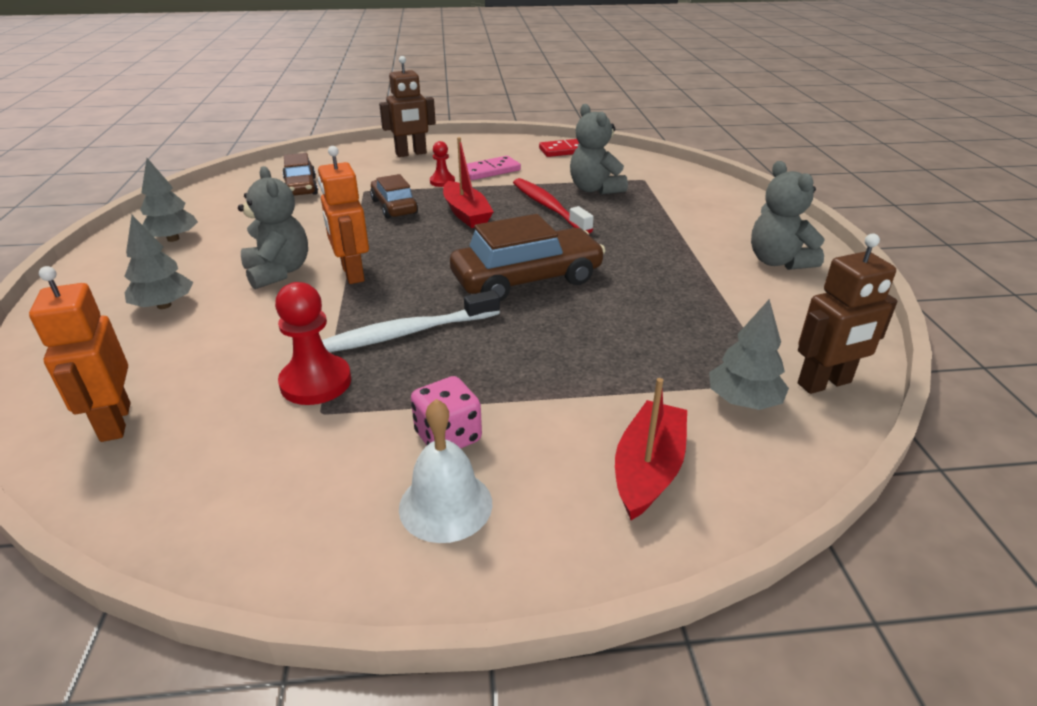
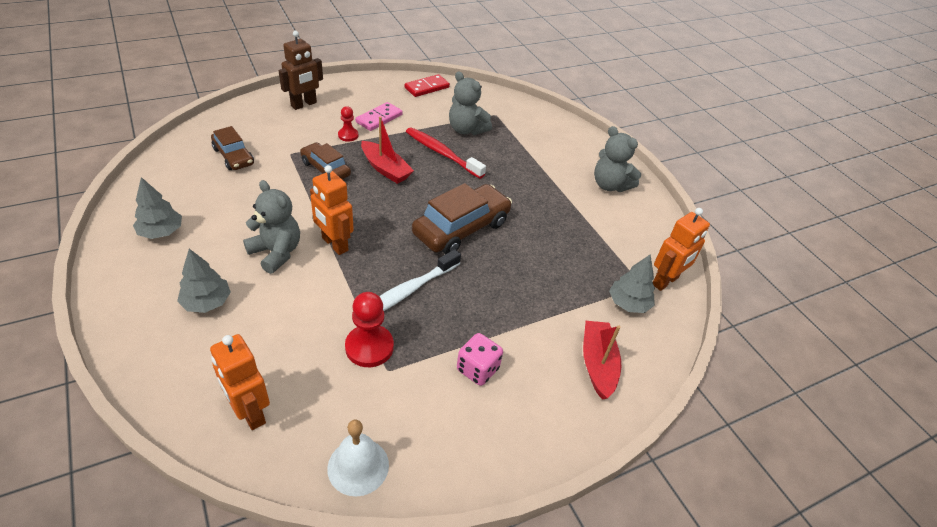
camera: 25 degrees left, 10 degrees up
white bell [399,399,492,543] -> white bell moved to [327,420,389,497]
brown robot [798,234,898,394] -> orange robot [653,208,710,291]

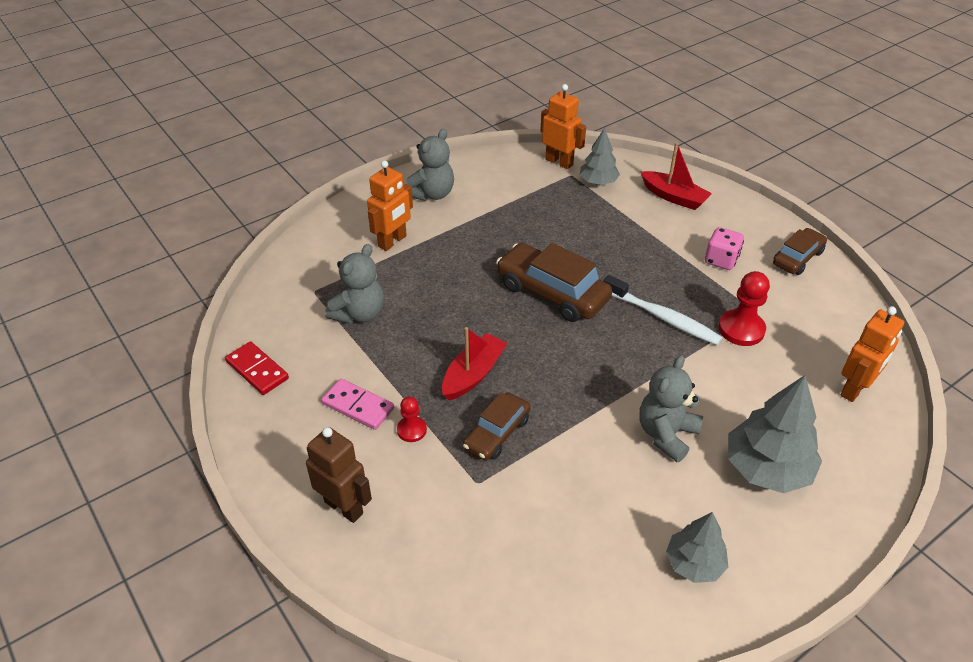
camera: 95 degrees left, 0 degrees up
grey tree [177,249,231,313] -> grey tree [728,375,822,493], size x1.63
brown car [211,126,254,170] -> brown car moved to [773,228,827,275]
orange robot [310,165,354,255] -> orange robot moved to [367,160,413,251]
white bell [327,420,389,497] -> none
red toothbrush [406,127,486,179] -> none
red boat [583,321,621,400] -> red boat turned 135 degrees counterclockwise [641,142,712,210]

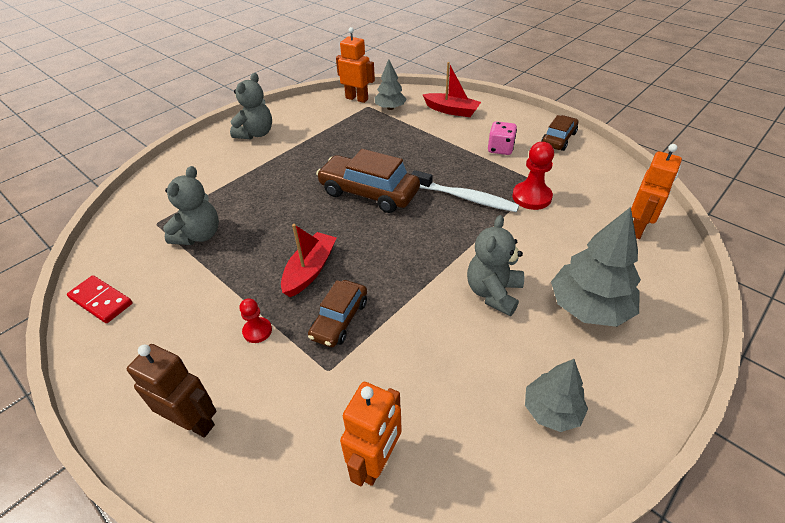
camera: 10 degrees left, 0 degrees up
pink domino [321,379,394,430] -> none
orange robot [367,160,413,251] -> orange robot moved to [340,382,402,486]

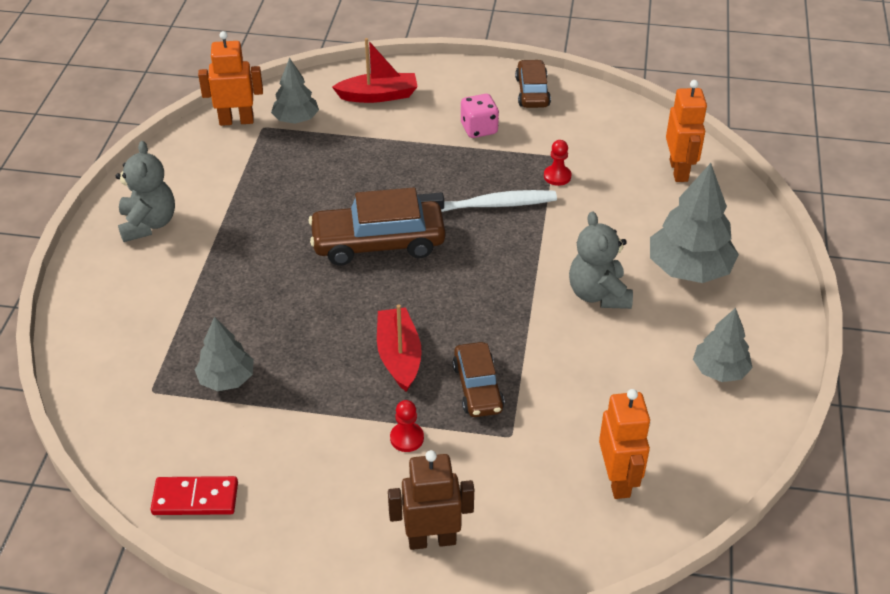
camera: 35 degrees left, 0 degrees up
grey teddy bear [163,166,219,245] -> grey tree [195,316,254,391]
red pawn [512,142,554,210] -> red pawn [544,140,571,186], size x0.59

